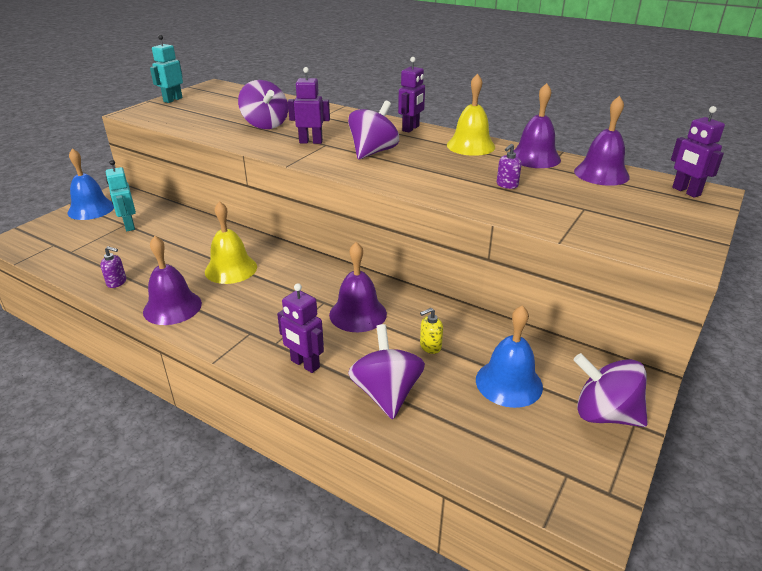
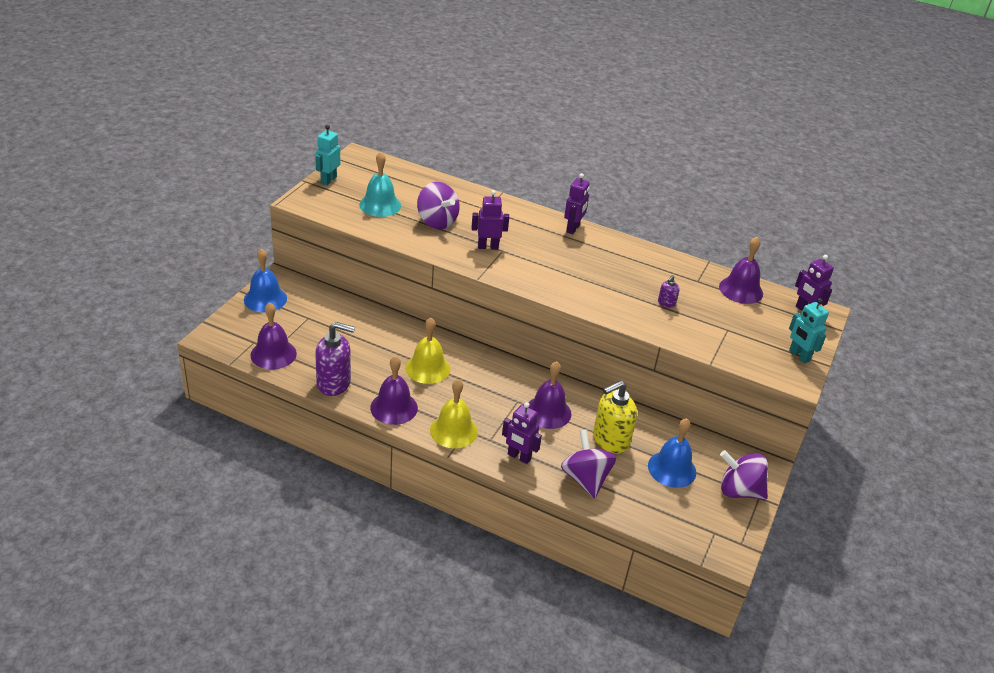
camera: 10 degrees left, 5 degrees up
purple soap dispenser [100,246,126,288] -> purple soap dispenser [315,322,355,396], size x2.16
turquoise robot [106,160,136,231] -> turquoise robot moved to [789,298,829,363]
purple spinning top [348,101,399,159] -> none
yellow soap dispenser [420,308,443,354] -> yellow soap dispenser [593,380,637,454], size x2.16
yellow bell [447,73,495,156] -> yellow bell moved to [430,379,478,449]
purple bell [513,83,561,168] -> purple bell moved to [251,302,297,370]
none -> turquoise bell [359,152,401,217]

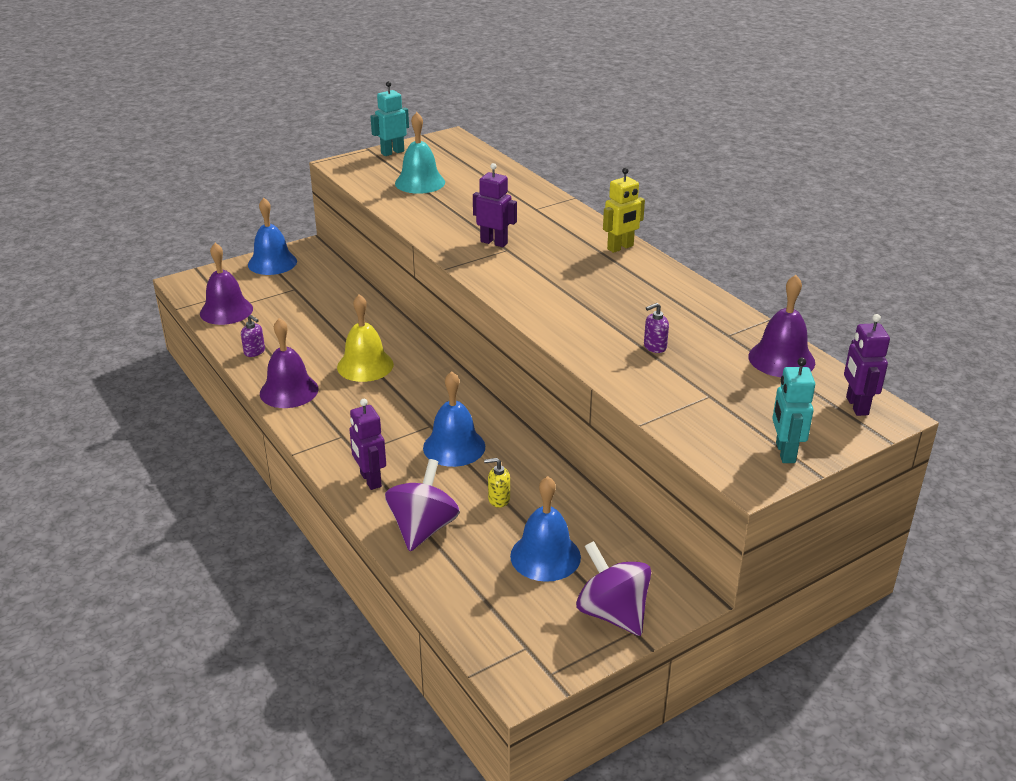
camera: 35 degrees right, 5 degrees down
purple soap dispenser [315,322,355,396] -> purple soap dispenser [241,315,265,357], size x0.46
purple spinning top [417,182,460,229] -> none
yellow bell [430,379,478,449] -> none
purple bell [528,361,571,429] -> blue bell [423,371,485,467]
purple robot [564,173,590,234] -> yellow robot [603,168,645,253]
yellow soap dispenser [593,380,637,454] -> yellow soap dispenser [484,458,510,508], size x0.46

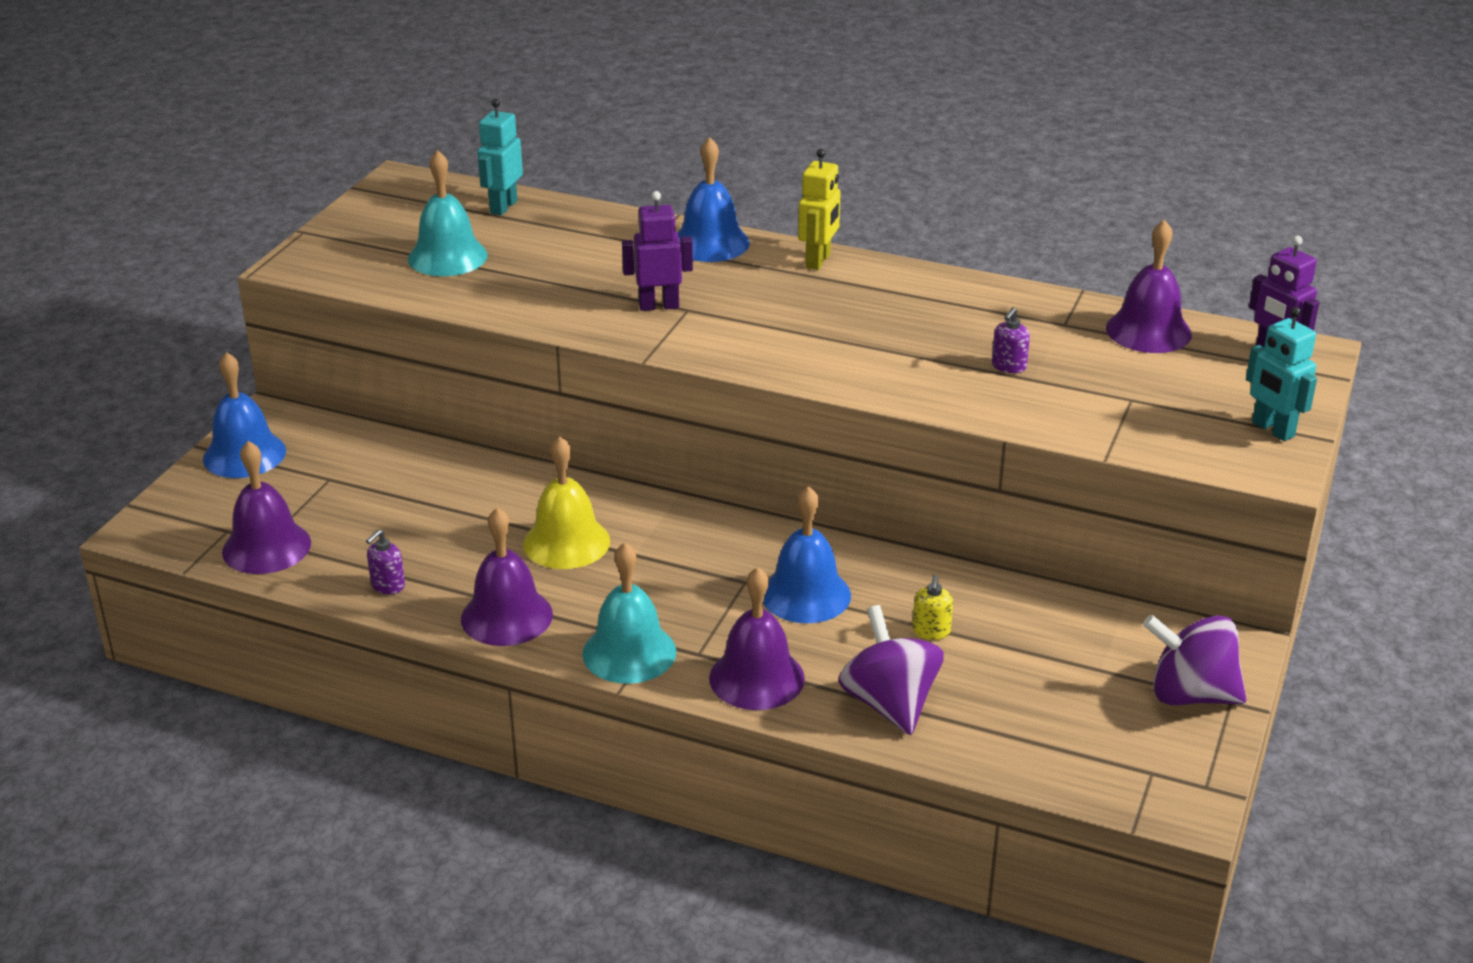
camera: 35 degrees left, 0 degrees up
purple soap dispenser [241,315,265,357] -> purple soap dispenser turned 120 degrees clockwise [366,529,405,594]
purple robot [349,399,386,490] -> purple bell [709,567,805,710]
turquoise robot [370,81,409,156] -> turquoise robot moved to [478,99,523,215]
yellow soap dispenser [484,458,510,508] -> yellow soap dispenser turned 45 degrees counterclockwise [912,575,953,640]
blue bell [510,476,581,582] -> blue bell moved to [678,137,750,262]
none -> turquoise bell [582,542,676,684]

